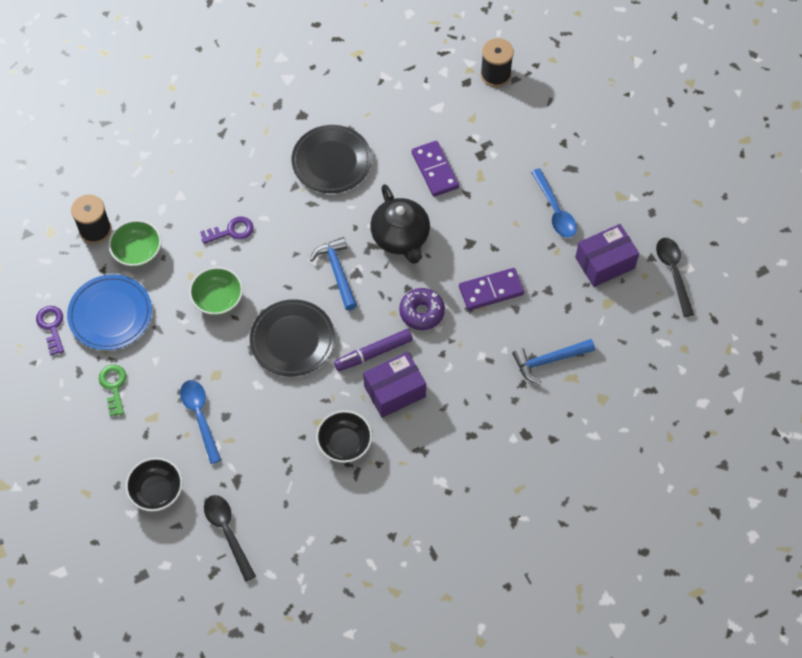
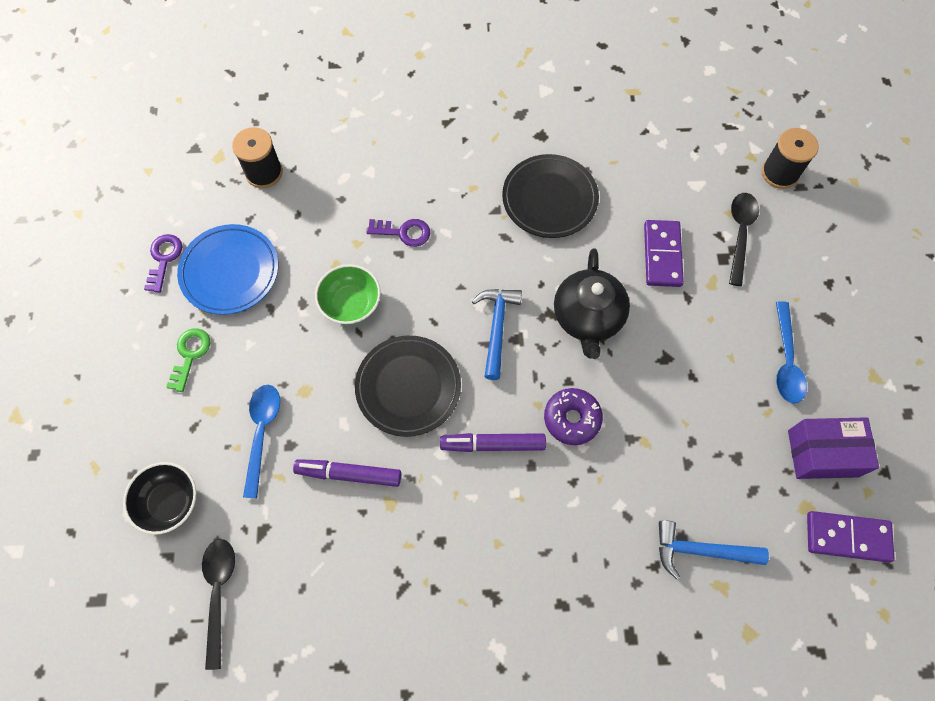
camera: 25 degrees right, 5 degrees up
green bowl [109,220,161,267] -> none
black bowl [316,410,372,463] -> none
purple box [363,352,426,418] -> none
purple domino [459,268,524,310] -> purple domino moved to [807,511,895,563]
black spoon [656,238,694,317] -> black spoon moved to [729,193,759,286]
none -> purple marker [293,459,401,487]

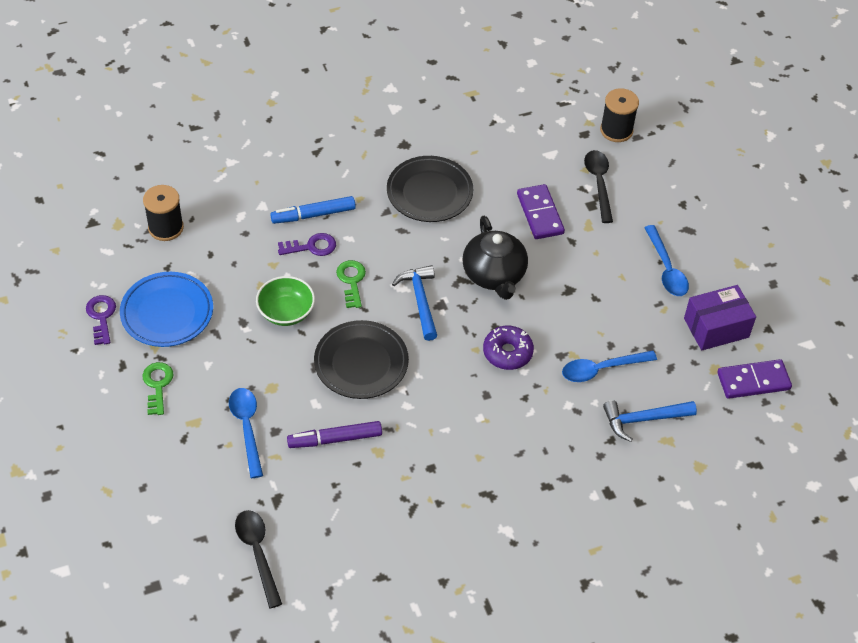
camera: 20 degrees left, 15 degrees down
black bowl [123,462,196,535] -> none
purple marker [440,433,546,452] -> none
none -> blue marker [270,196,356,224]
none -> green key [336,260,366,308]
none -> blue spoon [562,350,657,382]

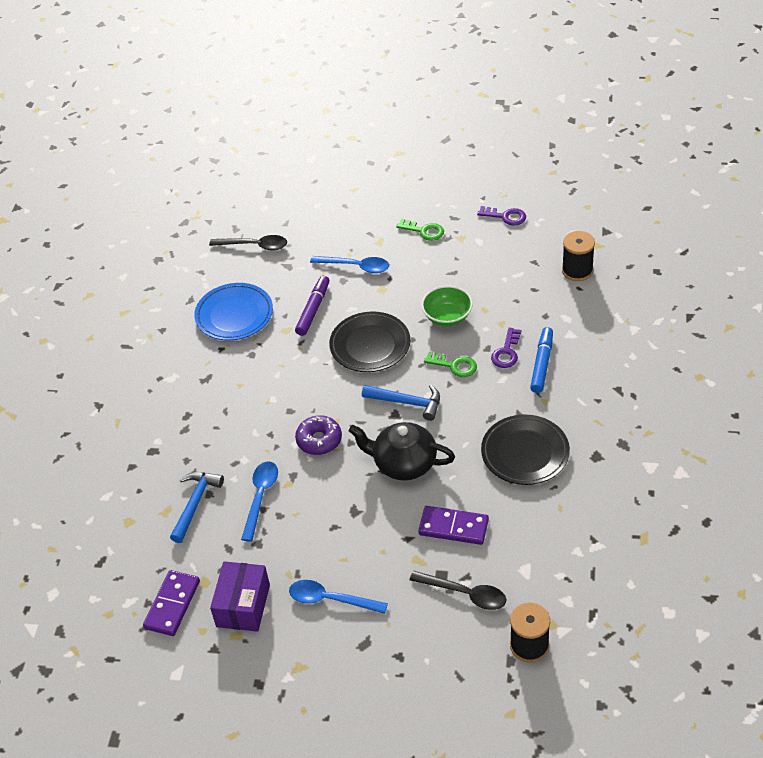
camera: 125 degrees right, 5 degrees down
blue plate [120,272,213,347] -> blue plate moved to [194,283,273,340]

